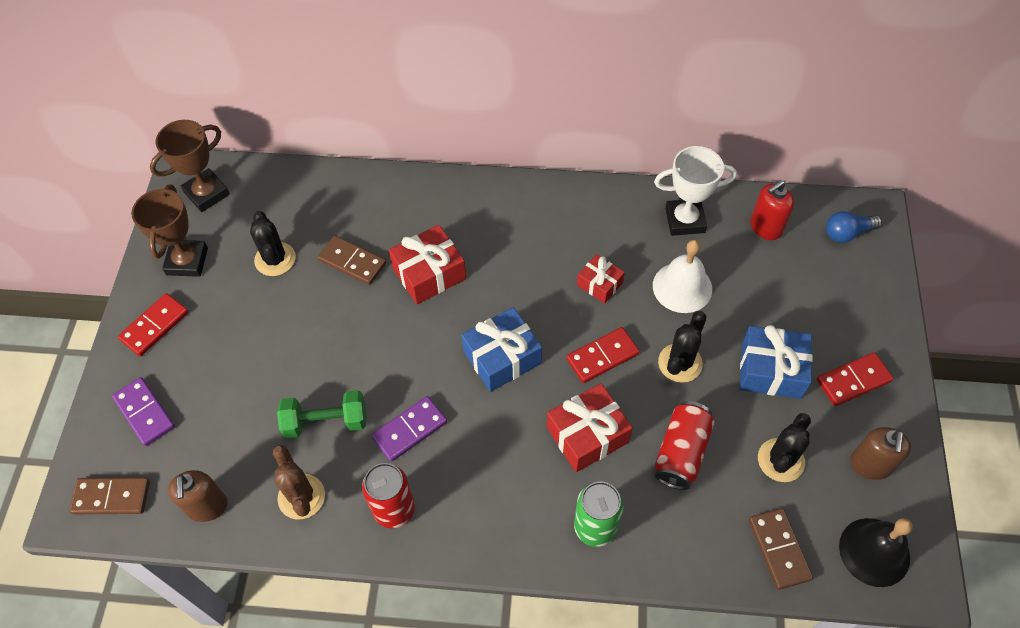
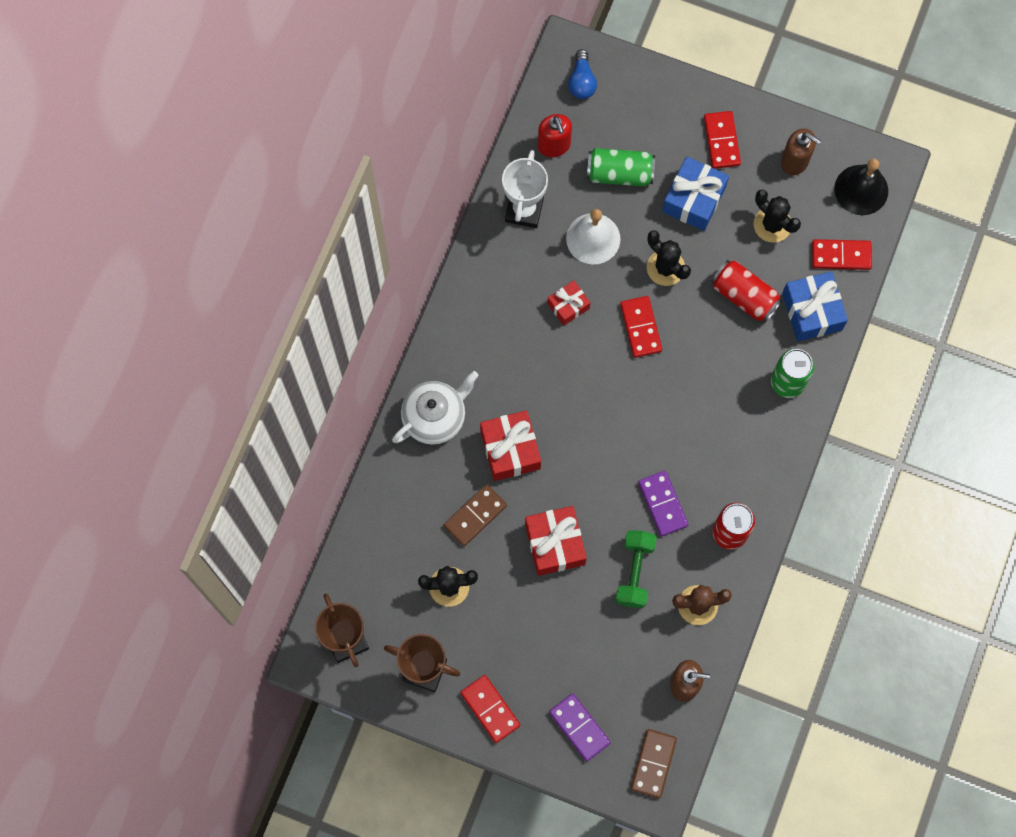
camera: 75 degrees left, 15 degrees up
purple domino [112,377,175,446] -> purple domino turned 75 degrees clockwise [549,693,611,761]
blue gift [461,307,542,392] -> blue gift moved to [782,271,848,342]
red gift [547,383,633,472] -> red gift moved to [525,506,587,576]
brown domino [749,508,813,590] -> red domino [812,239,872,270]
none -> white teapot [392,371,479,445]
none -> green can [587,148,655,186]

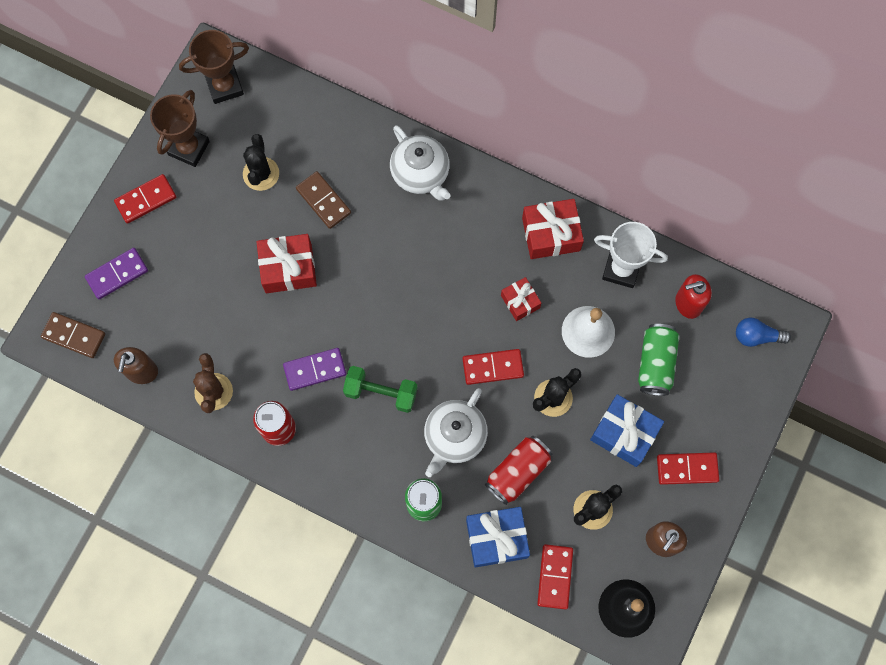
camera: 95 degrees right, 0 degrees up
red gift [480,410,541,481] -> red gift moved to [522,199,584,259]
green dumbbell [615,530,657,608] -> green dumbbell moved to [343,366,418,413]
none -> white teapot [424,388,488,477]

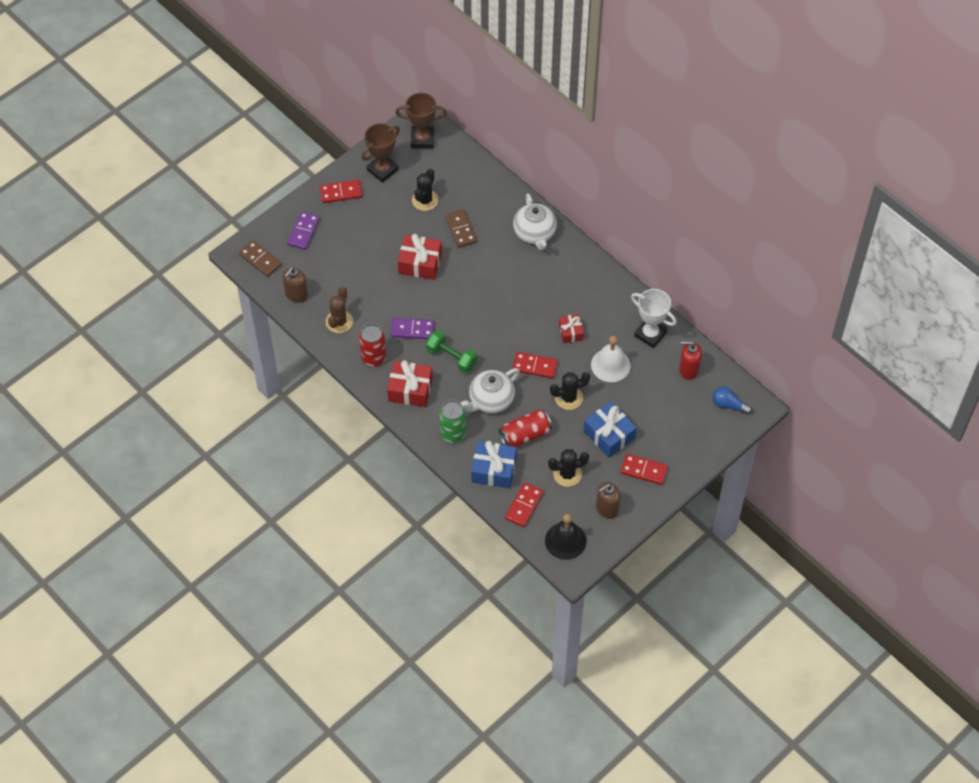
camera: 20 degrees right, 15 degrees down
purple domino [85,248,148,299] -> purple domino turned 60 degrees counterclockwise [287,211,320,250]
red gift [522,199,584,259] -> red gift moved to [387,360,433,407]
green can [638,324,679,396] -> none

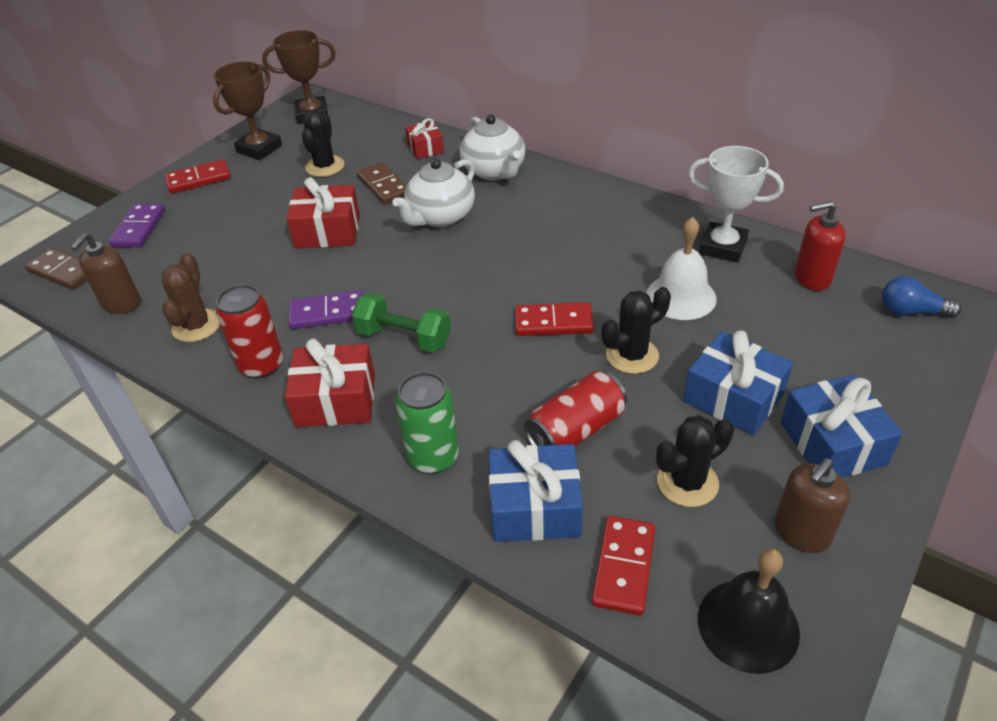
camera: 10 degrees left, 15 degrees down
white teapot [461,368,520,413] -> white teapot moved to [393,159,475,227]
red gift [559,314,584,343] -> red gift moved to [405,118,444,159]
red domino [620,454,668,485] -> blue gift [781,375,903,477]

